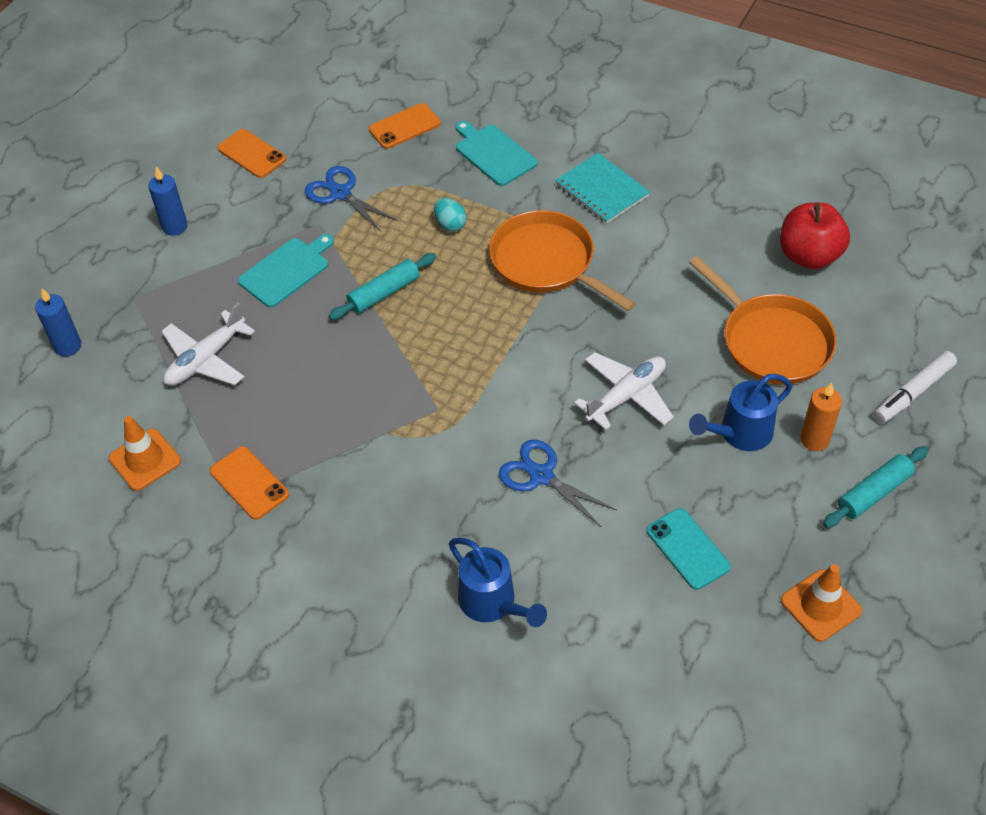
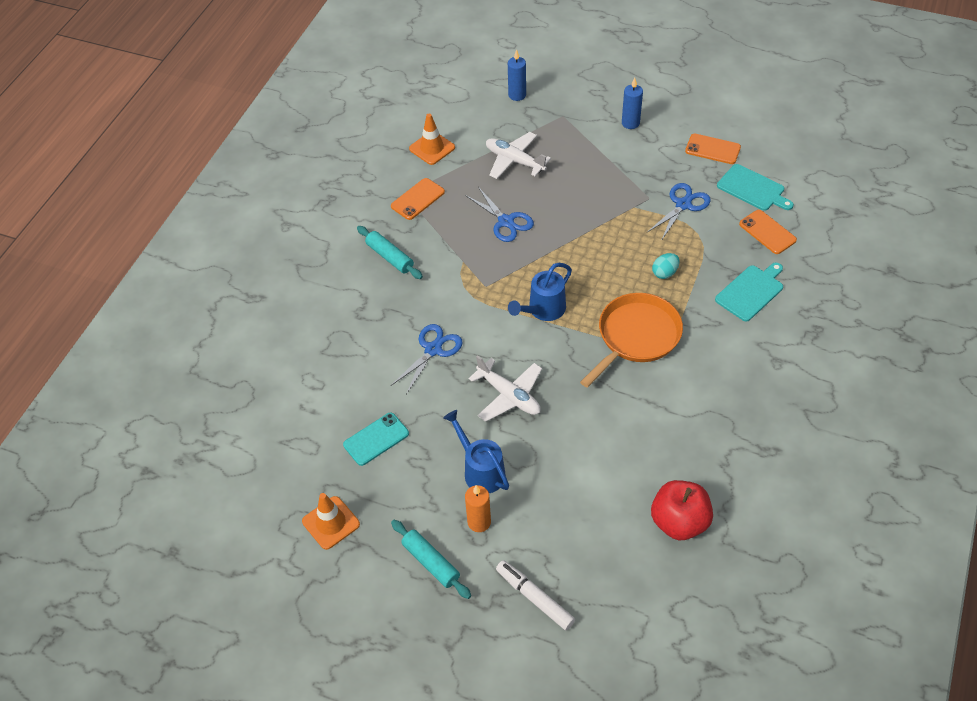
camera: 85 degrees right, 0 degrees up
orange phone [217,129,286,178] -> orange phone turned 75 degrees clockwise [685,134,741,164]
turquoise cutting board [238,234,334,308] -> turquoise cutting board moved to [717,164,794,211]
turquoise rolling pin [329,253,436,320] -> turquoise rolling pin moved to [357,226,423,279]
blue watering can [449,538,547,627] -> blue watering can moved to [508,263,572,321]
turquoise notebook [555,153,650,224] -> none
orange pan [689,256,836,385] -> none
none -> blue scissors [465,187,534,242]

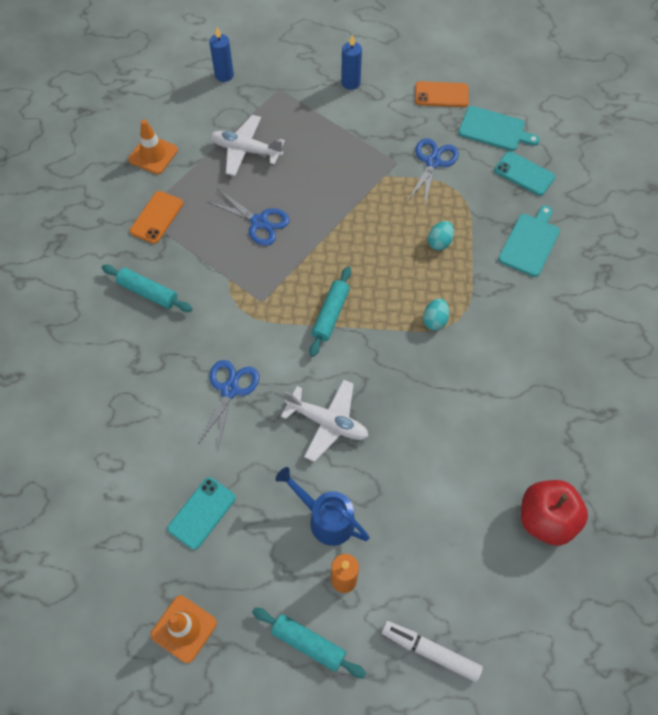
camera: 20 degrees left, 10 degrees up
blue watering can [508,263,572,321] -> turquoise rolling pin [309,266,351,357]
orange pan [580,293,683,388] -> turquoise egg [423,298,449,330]
orange phone [739,210,797,254] -> turquoise phone [494,151,555,196]

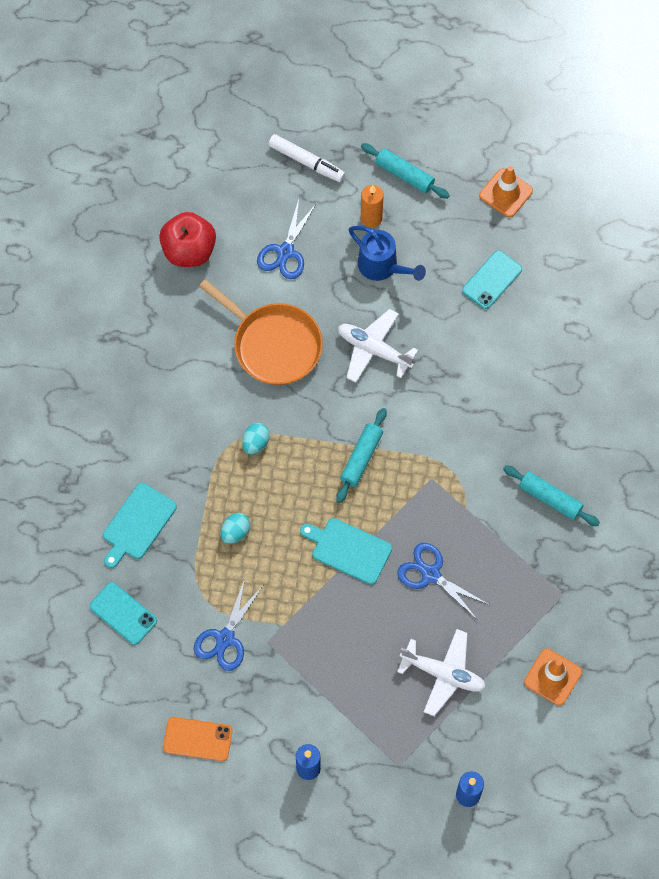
camera: 175 degrees left, 5 degrees up
orange phone [130,191,183,244] -> none
blue scissors [198,360,259,449] -> blue scissors moved to [257,199,317,279]
turquoise cutting board [458,106,540,151] -> turquoise cutting board moved to [300,518,392,585]
none -> orange pan [199,279,323,385]

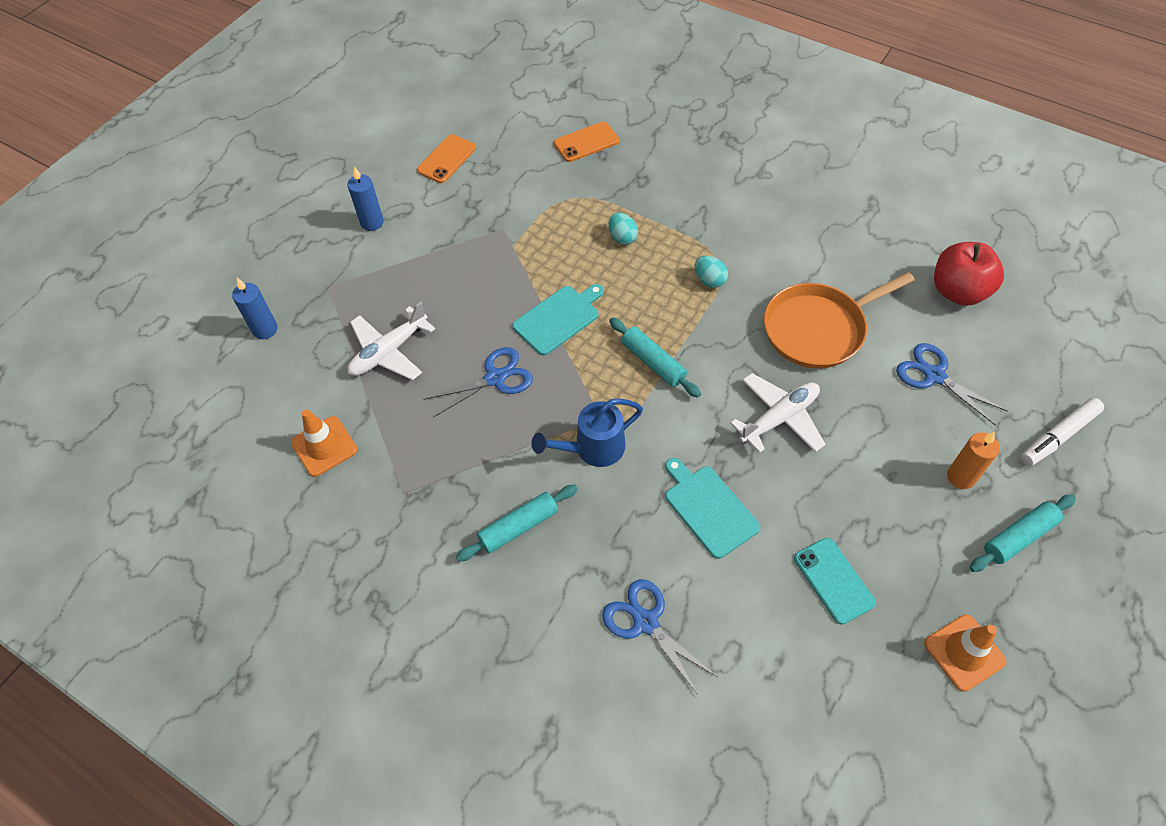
camera: 115 degrees right, 10 degrees down
turquoise phone [89,582,157,645] -> orange phone [554,122,619,162]
turquoise cutting board [103,483,177,568] -> turquoise cutting board moved to [665,458,761,559]
blue scissors [194,579,263,671] -> blue scissors moved to [602,579,717,695]
blue watering can [349,226,426,281] -> blue watering can moved to [531,398,643,467]

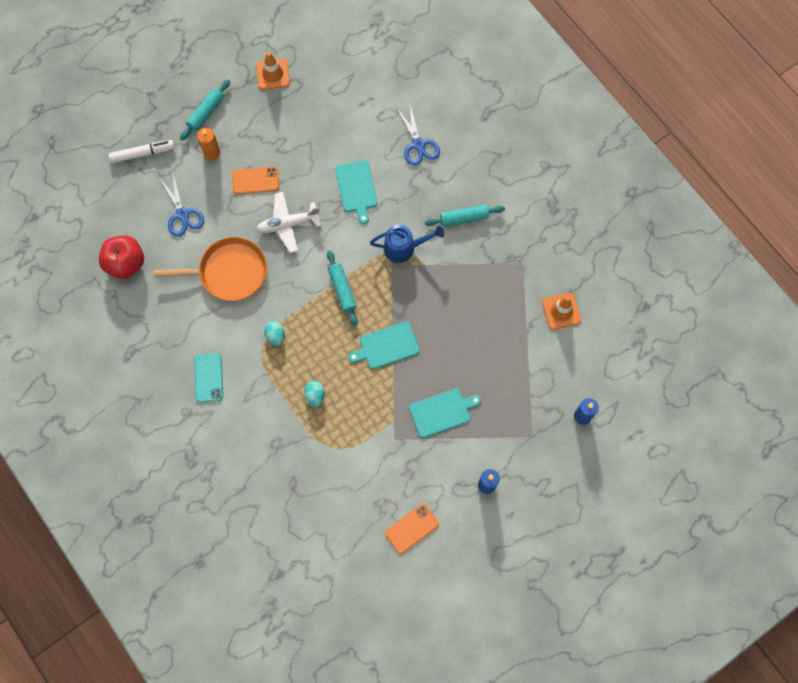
camera: 160 degrees left, 15 degrees up
white plane [348,301,435,380] -> none
blue scissors [423,347,533,418] -> none
orange phone [554,122,619,162] -> orange phone moved to [232,167,279,194]
turquoise phone [794,538,876,625] -> turquoise phone moved to [194,353,223,402]
turquoise rolling pin [970,495,1076,572] -> turquoise rolling pin turned 45 degrees counterclockwise [180,79,230,141]
none -> turquoise cutting board [409,389,481,438]

